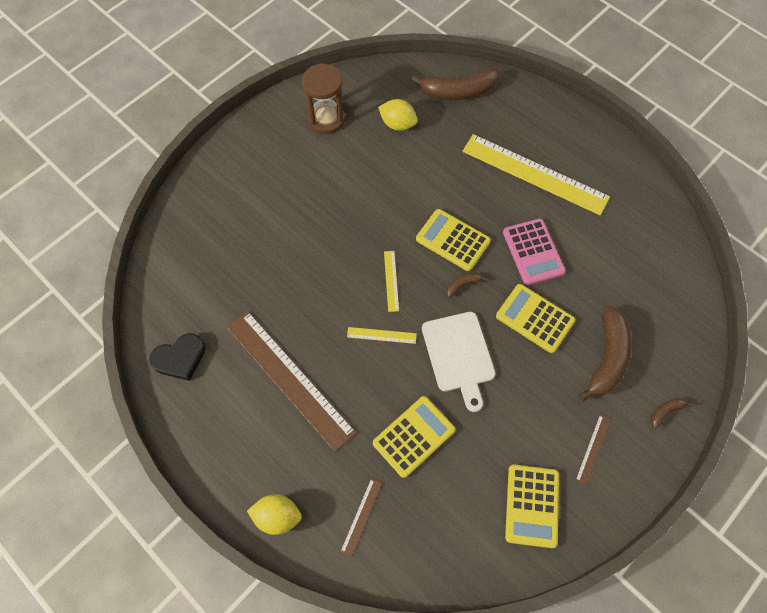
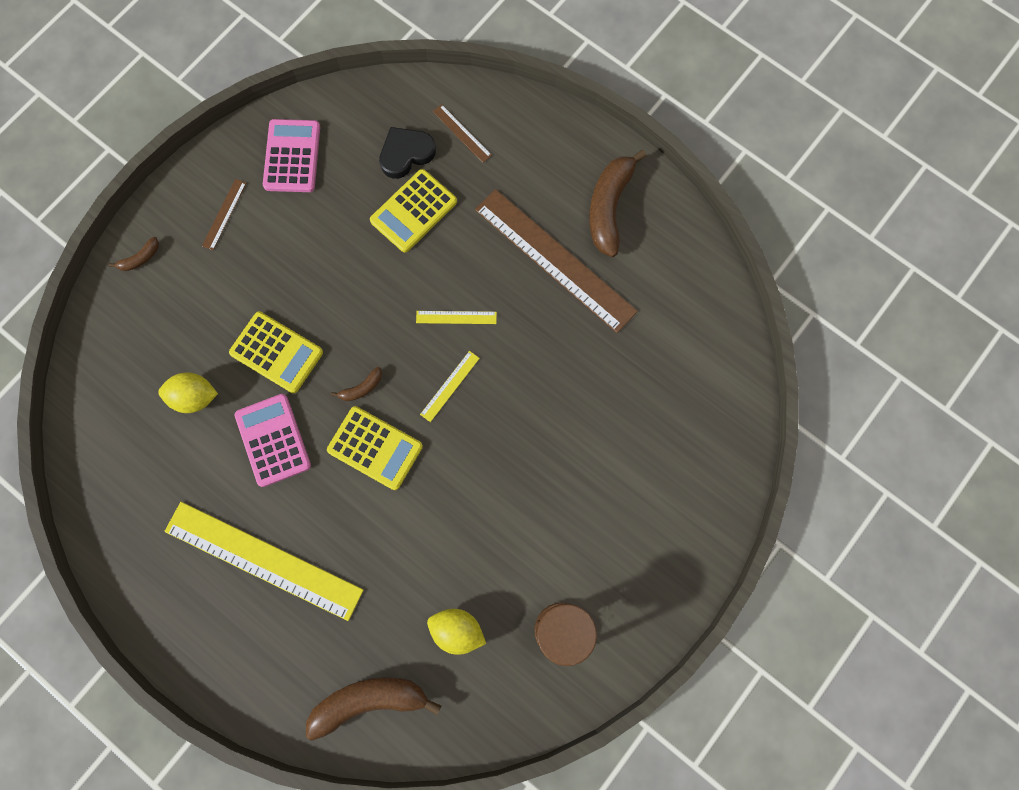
camera: 175 degrees right, 10 degrees up
black heart [149,333,205,381] -> black heart moved to [379,127,436,179]
yellow lemon [247,494,302,535] -> yellow lemon moved to [158,372,218,413]
brown ruler [340,478,382,557] -> brown ruler turned 60 degrees counterclockwise [433,104,492,163]
yellow ruler [384,251,399,312] -> yellow ruler turned 45 degrees clockwise [420,351,480,422]
white cutting board [422,312,495,412] -> none
yellow calculator [505,464,559,548] -> pink calculator [263,119,320,192]
brown banana [578,306,632,402] -> brown banana moved to [589,150,646,257]

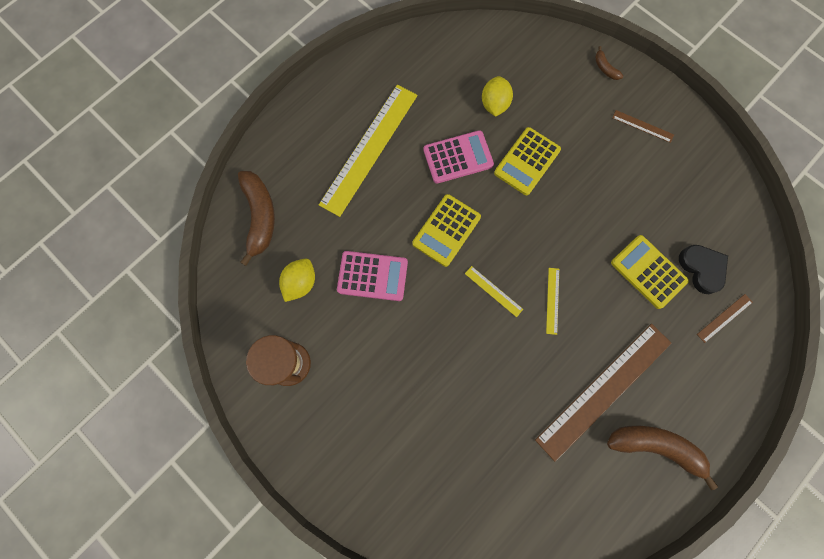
camera: 95 degrees right, 0 degrees up
pink calculator [263,119,320,192] -> pink calculator moved to [337,251,408,301]
brown banana [331,367,382,401] -> none

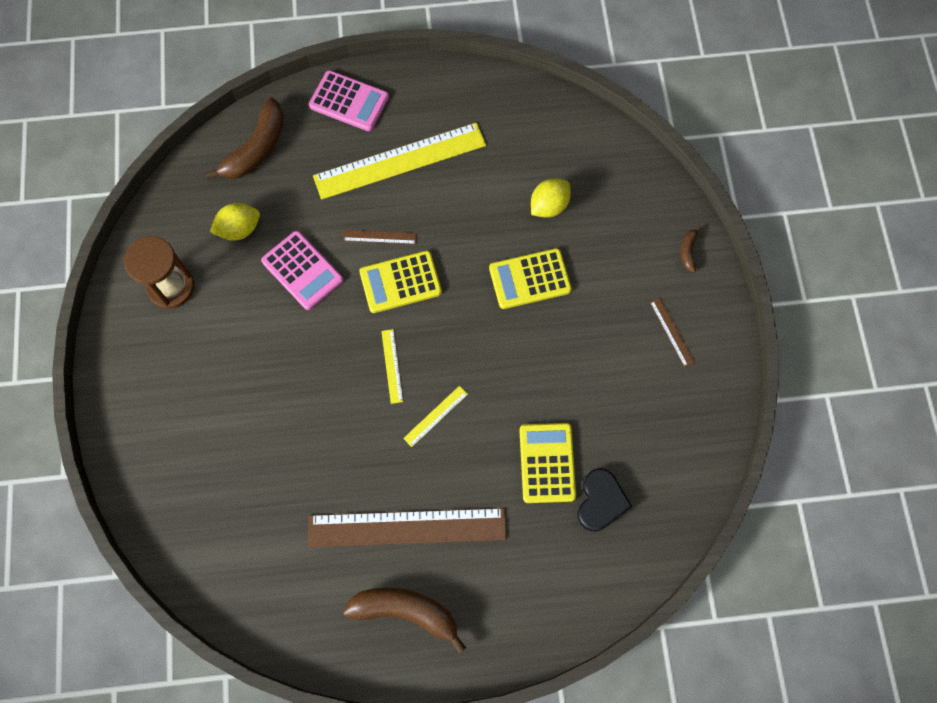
camera: 40 degrees right, 5 degrees down
pink calculator [423,130,494,183] -> pink calculator moved to [309,70,389,131]
brown banana [607,426,718,490] -> brown banana turned 45 degrees counterclockwise [343,588,466,653]
brown ruler [697,294,753,343] -> brown ruler moved to [343,230,417,244]

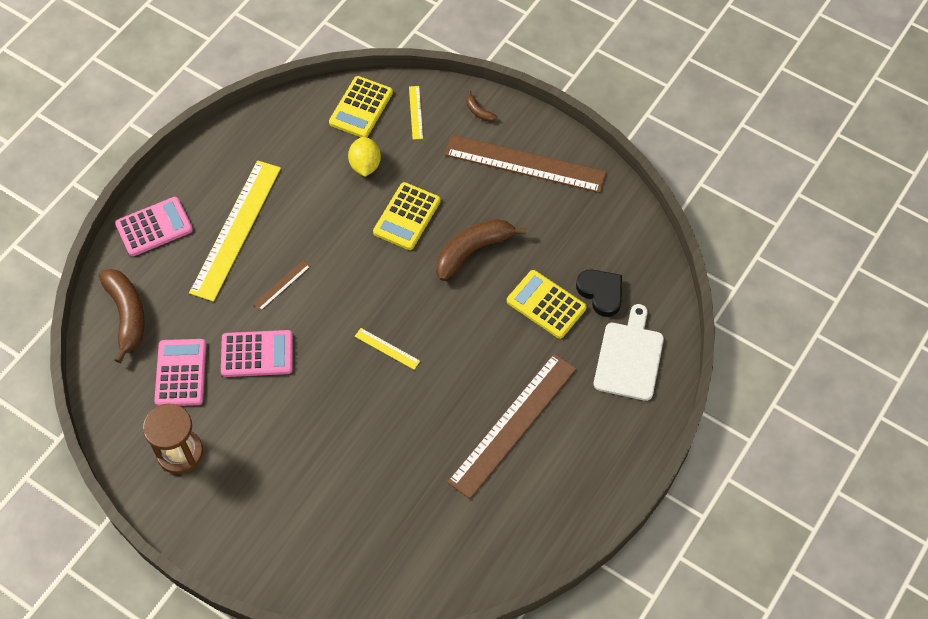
camera: 50 degrees left, 10 degrees down
yellow lemon [210,203,260,240] -> pink calculator [154,339,206,406]
brown banana [343,588,466,653] -> brown banana moved to [436,219,526,281]
yellow calculator [359,251,442,313] -> yellow calculator moved to [329,76,393,137]
yellow ruler [403,386,468,447] -> yellow ruler moved to [409,86,423,140]
brown ruler [650,297,696,367] -> brown ruler [445,134,606,193], size x2.43
none -> white cutting board [594,304,664,401]

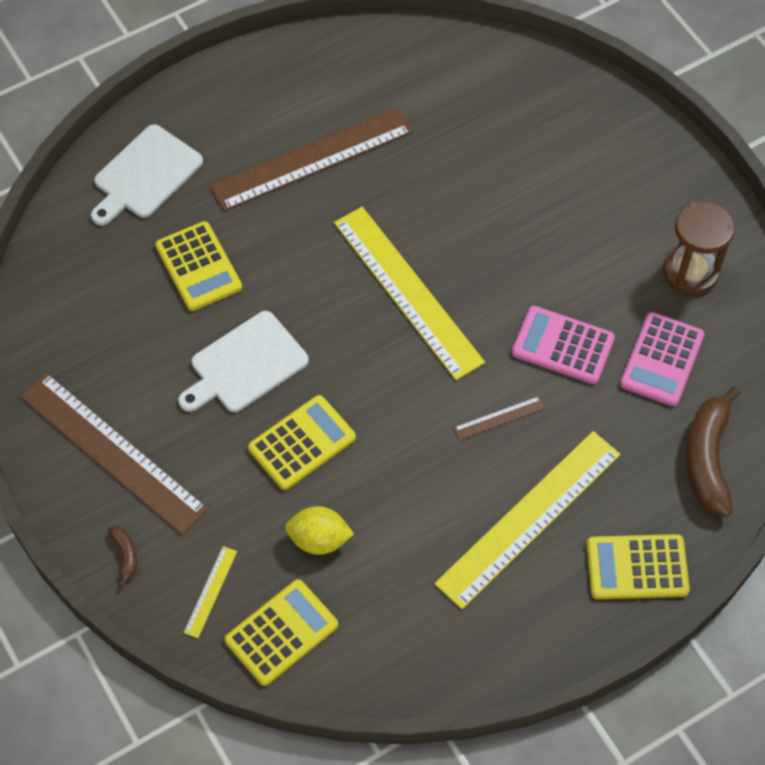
camera: 155 degrees left, 0 degrees up
pink calculator [115,197,193,257] -> yellow calculator [587,534,690,599]
yellow lemon [348,136,381,177] -> yellow lemon turned 75 degrees clockwise [285,506,354,555]
yellow ruler [355,328,420,370] -> yellow ruler [334,207,485,380], size x2.43
brown banana [436,219,526,281] -> white cutting board [178,311,309,412]
black heart [576,270,622,317] -> none

